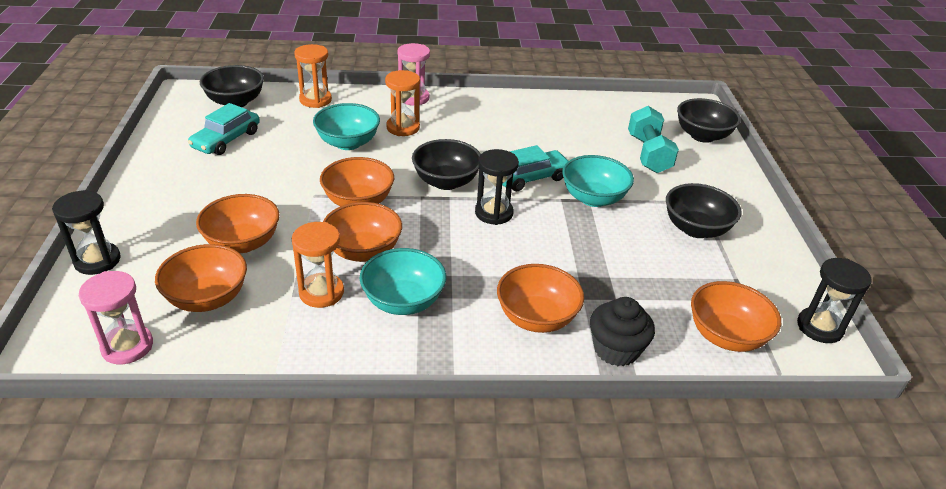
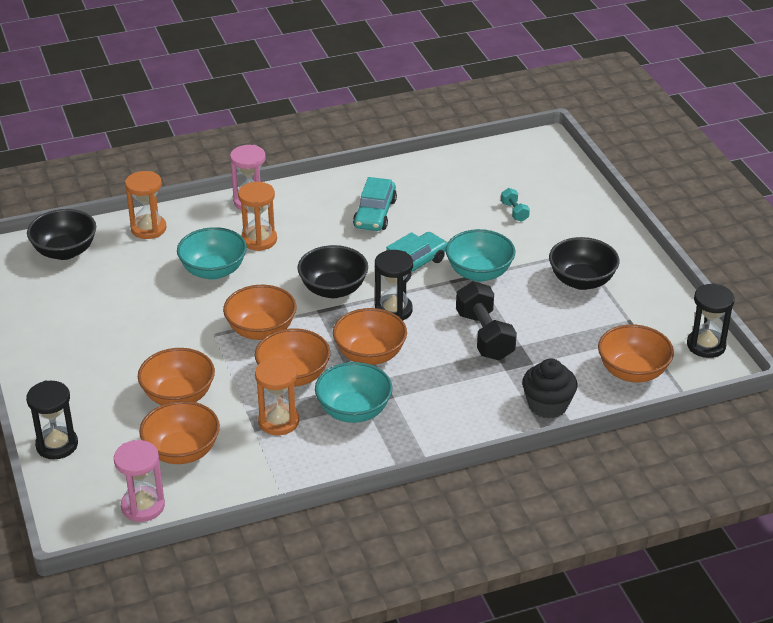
camera: 15 degrees left, 0 degrees up
turquoise car [188,103,260,155] -> turquoise car moved to [353,177,397,231]
orange bowl [497,264,584,333] -> orange bowl moved to [333,308,407,365]
turquoise dumbbell [628,106,679,173] -> turquoise dumbbell [501,188,530,222], size x0.49
black bowl [677,98,741,143] -> none
none -> black dumbbell [456,281,517,360]

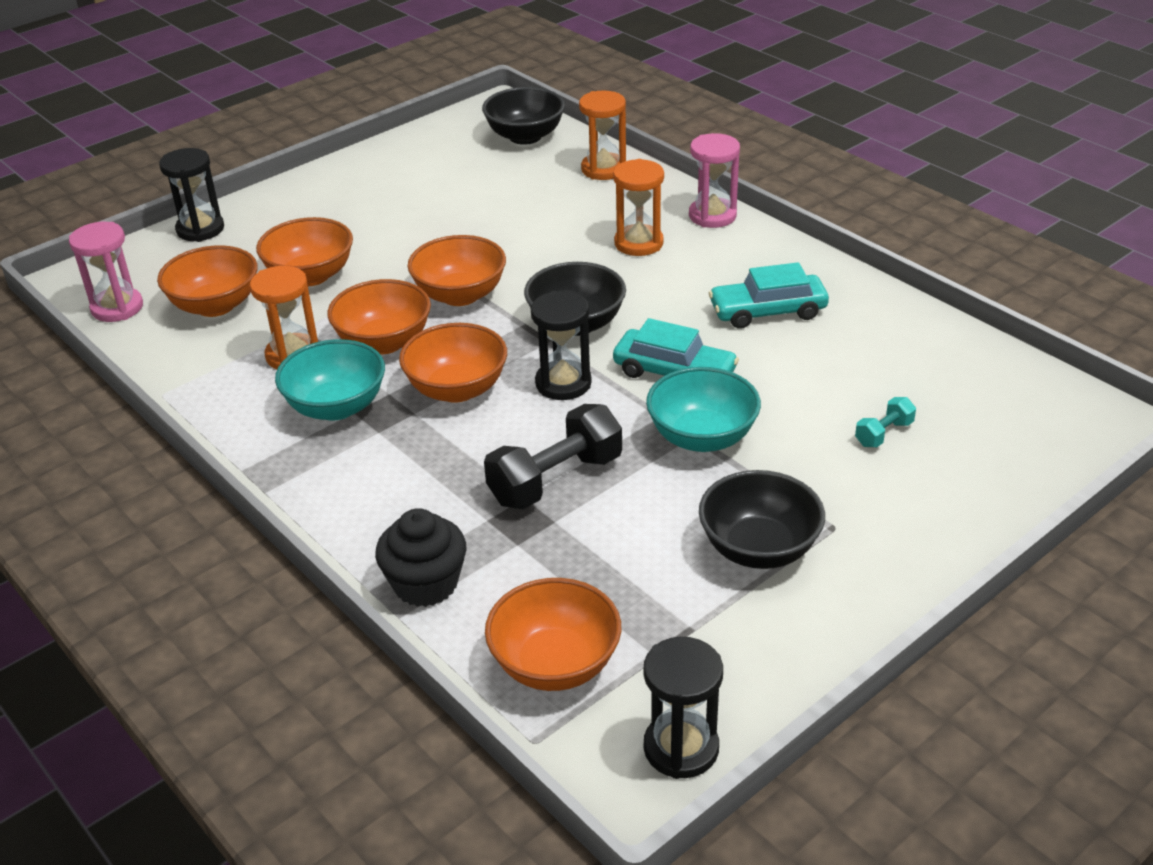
camera: 70 degrees right, 0 degrees up
turquoise bowl [177,227,247,280] -> none

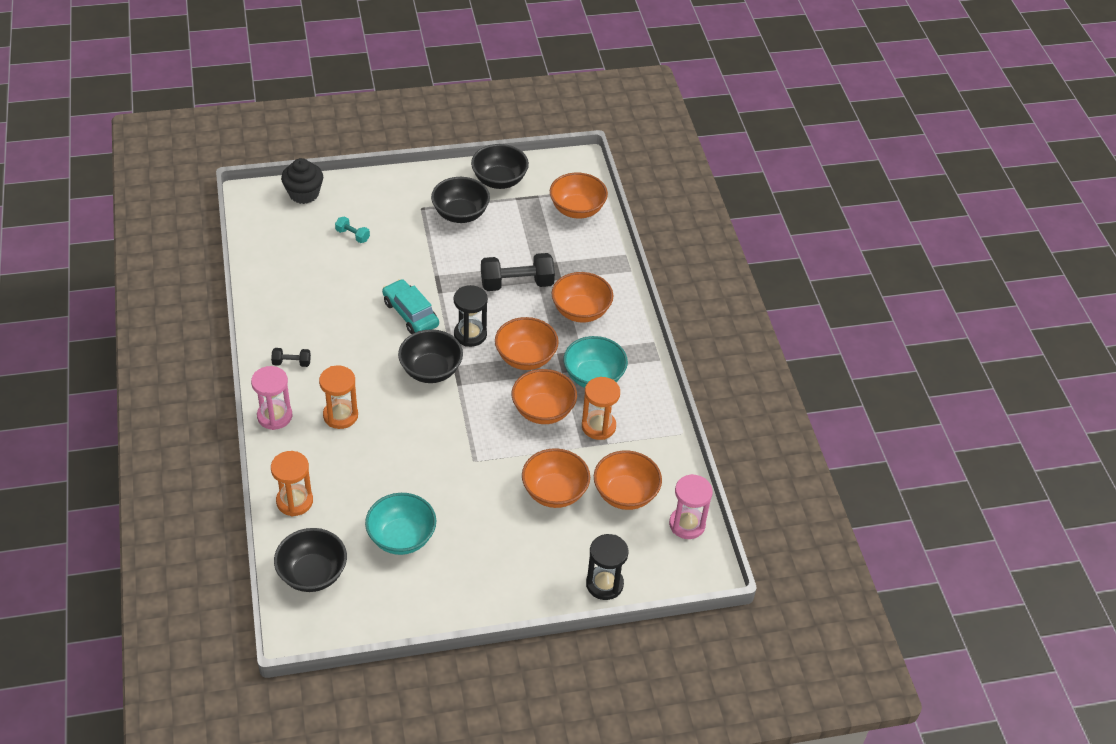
camera: 155 degrees left, 10 degrees up
black cupcake [375,508,466,607] -> black cupcake moved to [281,158,323,204]
orange bowl [407,235,506,306] -> orange bowl moved to [552,272,614,323]
black hourglass [644,637,723,779] -> none
turquoise bowl [646,367,761,452] -> turquoise bowl moved to [365,493,436,555]
turquoise car [709,262,829,329] -> none
turquoise dumbbell [855,397,916,447] -> turquoise dumbbell turned 45 degrees clockwise [335,216,370,243]
none -> black dumbbell [271,348,311,367]
none -> black bowl [471,144,529,189]

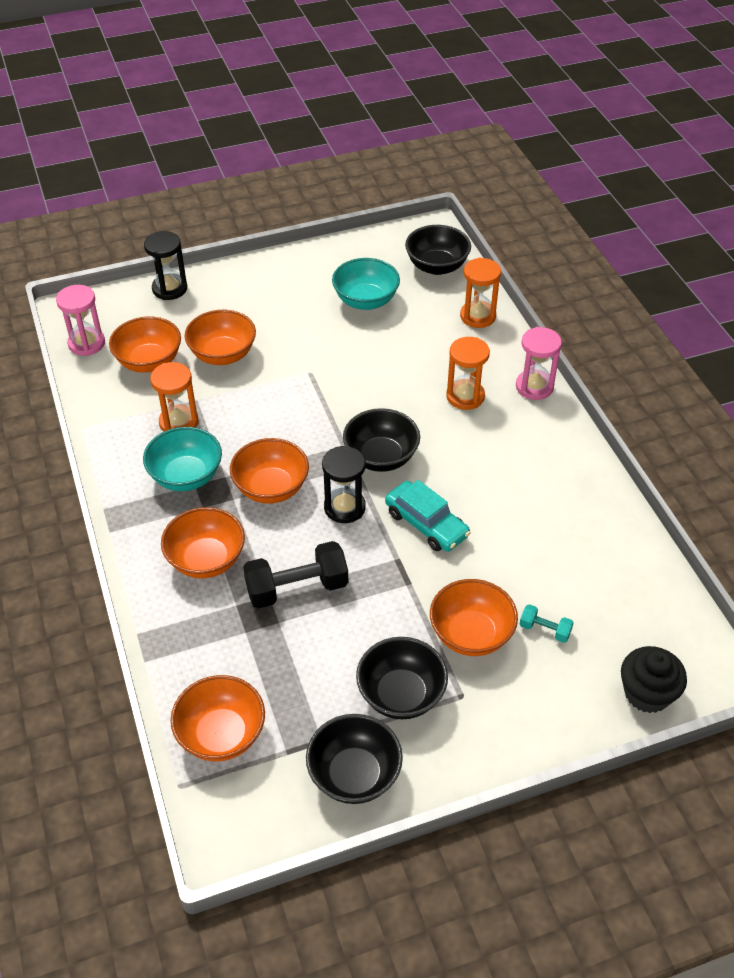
camera: 175 degrees right, 0 degrees up
black dumbbell [271,348,311,367] -> none
orange bowl [512,369,577,424] -> orange bowl moved to [430,579,518,656]

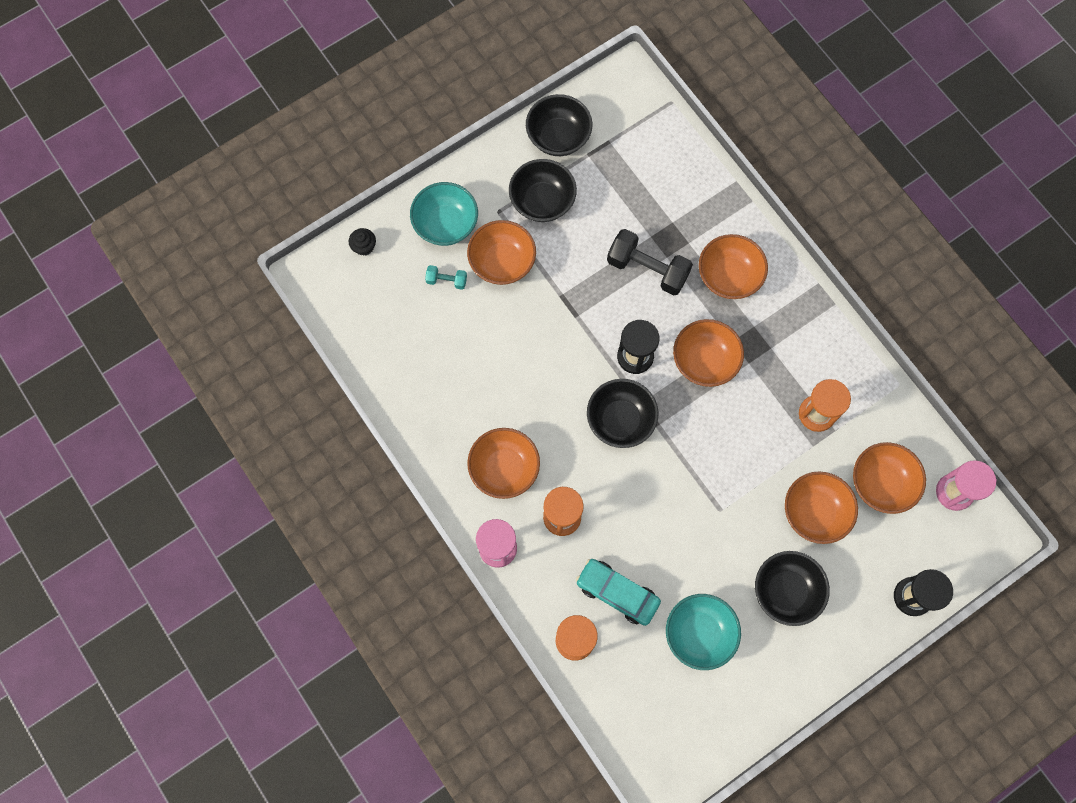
camera: 165 degrees right, 25 degrees up
turquoise bowl [143,427,222,491] -> turquoise bowl moved to [410,182,478,246]
orange bowl [170,675,265,761] -> orange bowl moved to [467,428,540,499]
black dumbbell [243,541,348,609] -> black dumbbell turned 60 degrees clockwise [607,229,693,296]
turquoise car [385,480,471,552] -> turquoise car moved to [576,559,661,626]
black bowl [405,225,471,275] -> black bowl moved to [755,551,830,626]
black cupcake [621,646,687,713] -> black cupcake [349,228,376,256], size x0.56

